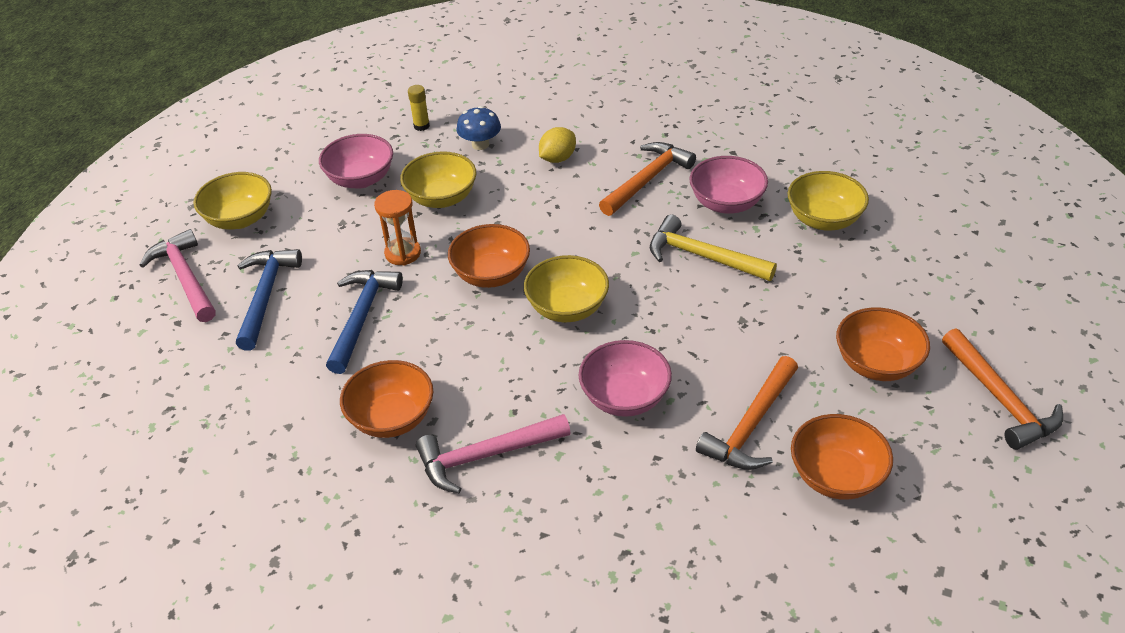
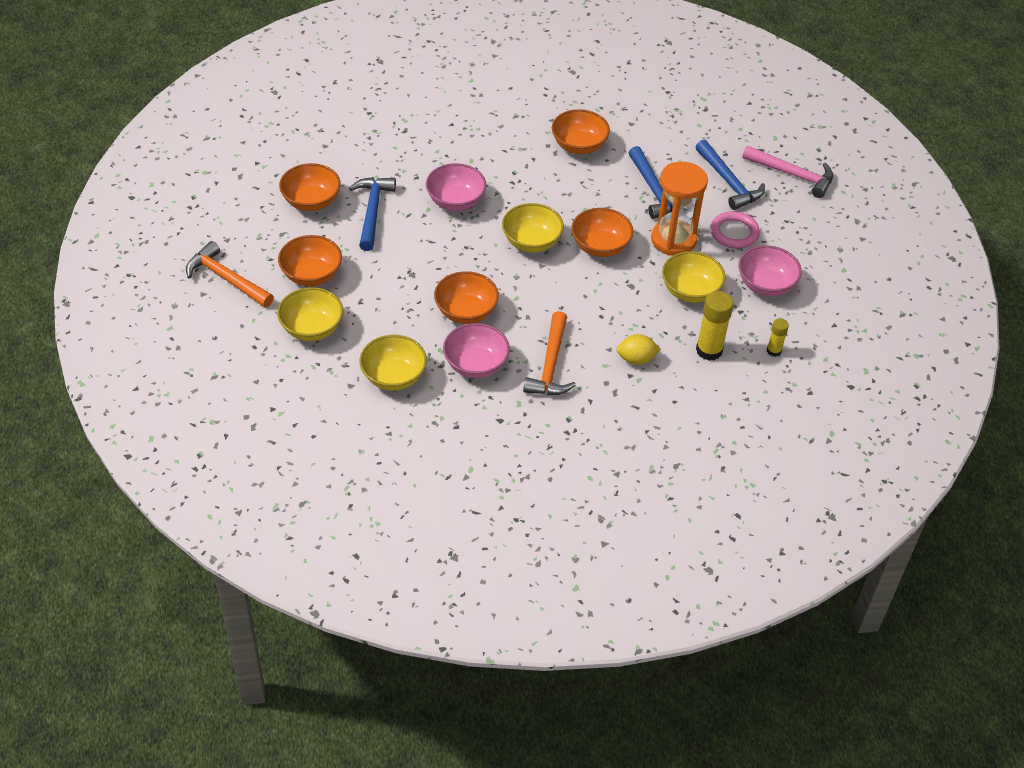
camera: 145 degrees right, 5 degrees up
yellow bowl [193,172,272,230] -> yellow bowl moved to [277,287,343,341]
orange hourglass [374,190,421,266] -> orange hourglass [651,162,708,256], size x1.63
pink hammer [416,414,571,493] -> none
blue mushroom [456,106,501,150] -> yellow glue stick [696,291,734,361]
yellow lemon [539,127,576,163] -> yellow lemon turned 75 degrees clockwise [616,334,661,365]
yellow hammer [650,214,777,281] -> orange bowl [434,271,499,324]
orange hammer [696,356,798,470] -> blue hammer [349,177,396,251]
none -> pink ring [710,211,760,249]

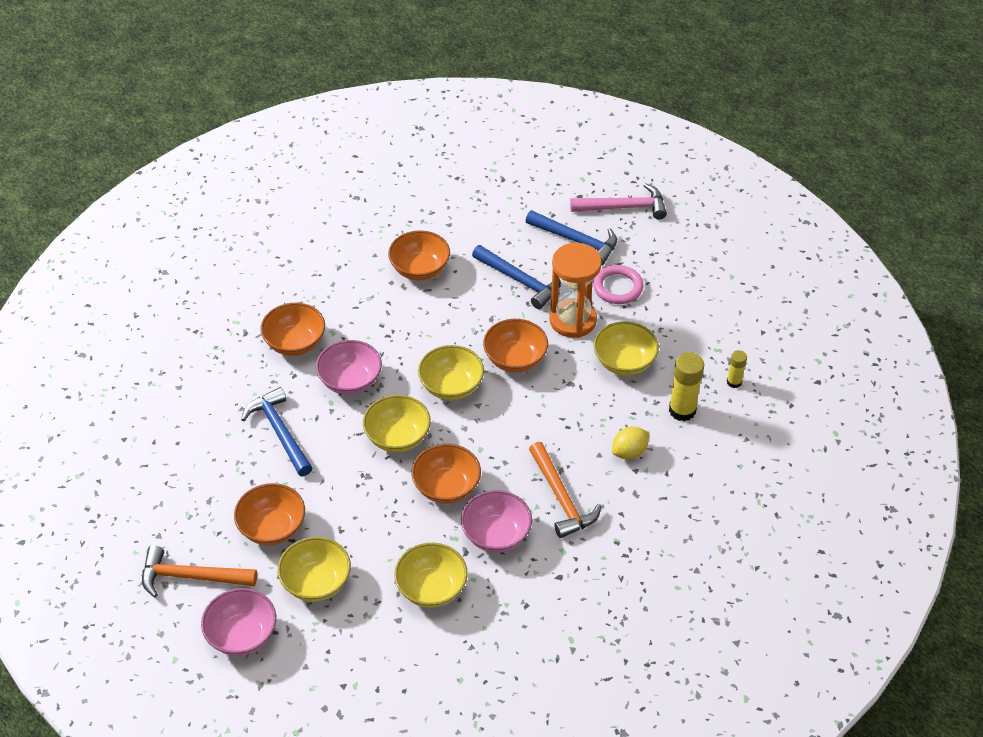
camera: 30 degrees left, 0 degrees up
orange bowl [279,163,341,211] -> orange bowl moved to [260,303,325,356]
pink bowl [739,245,802,296] -> pink bowl moved to [201,588,276,656]
none -> yellow bowl [363,395,431,453]

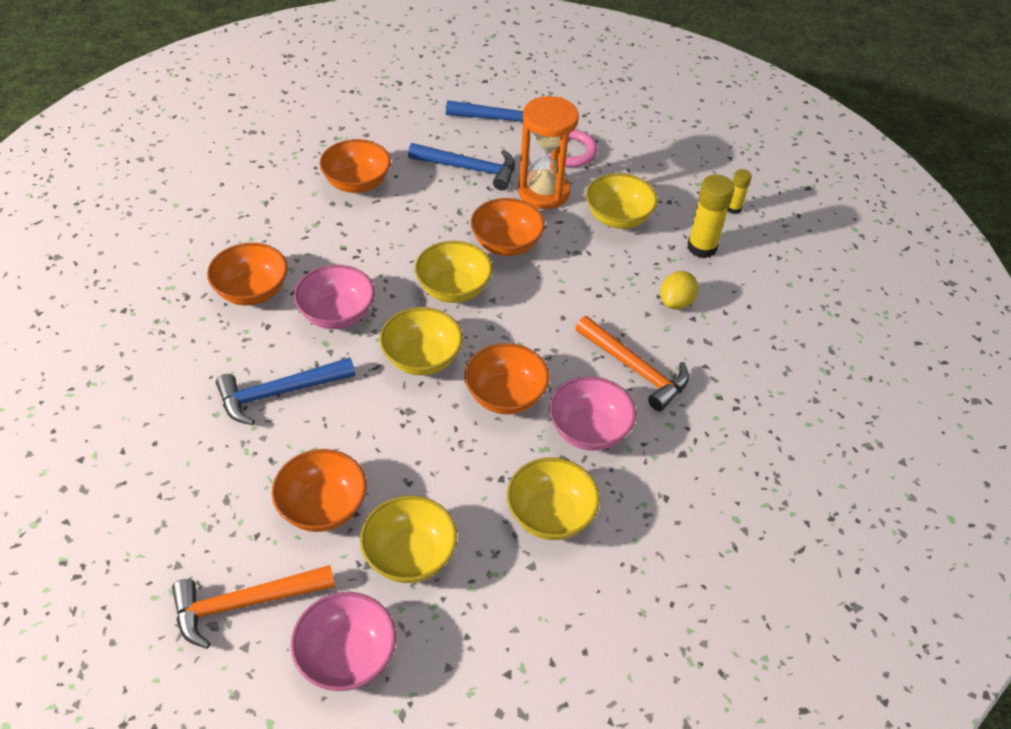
camera: 25 degrees left, 0 degrees up
blue hammer [241,387,313,476] -> blue hammer turned 60 degrees counterclockwise [216,357,355,425]
pink hammer [570,183,667,219] -> none

